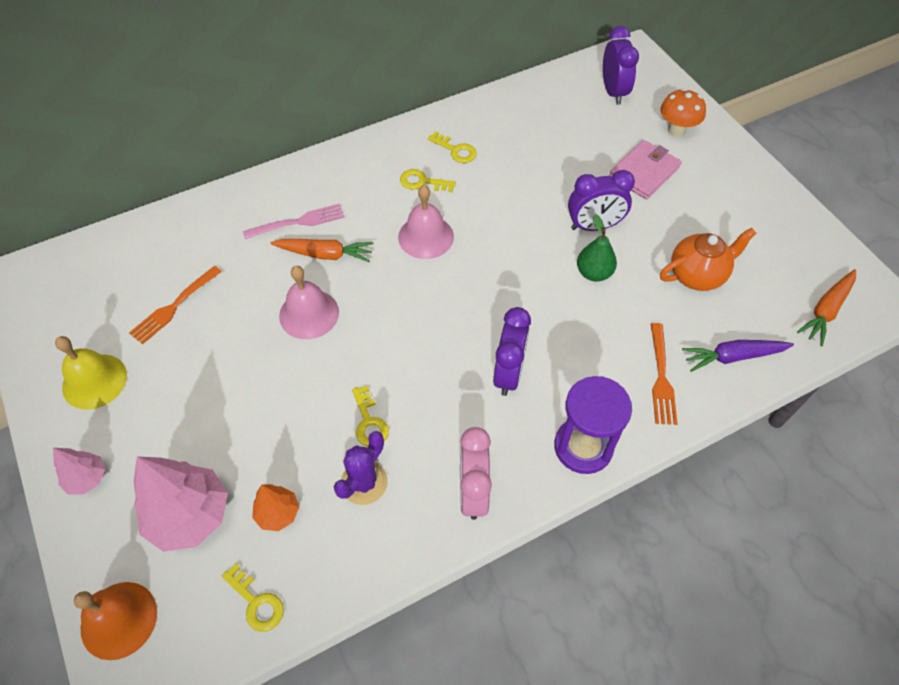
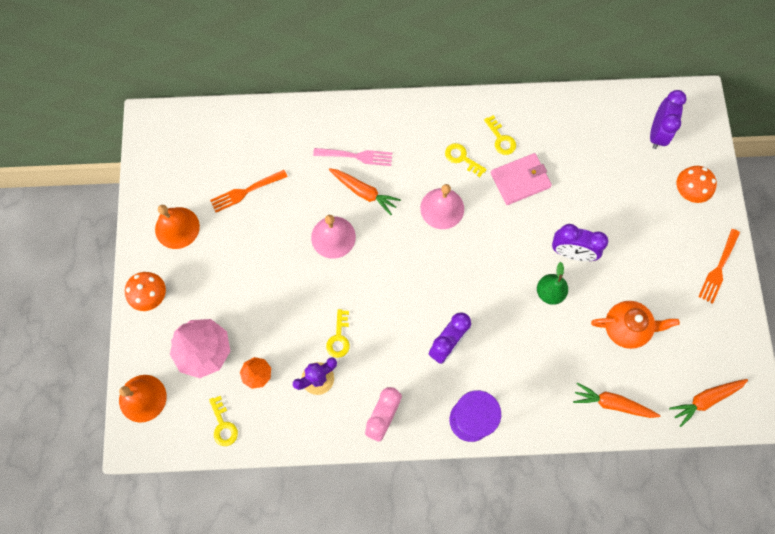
camera: 25 degrees right, 15 degrees up
pink tree [53,448,105,494] -> orange mushroom [125,272,166,311]
yellow bell [55,336,127,410] -> orange bell [155,205,200,249]
pink wallet [609,140,682,200] -> pink wallet moved to [491,153,552,205]
orange fork [651,323,678,425] -> orange fork moved to [698,229,740,304]
purple carrot [682,340,794,372] -> orange carrot [573,382,660,418]

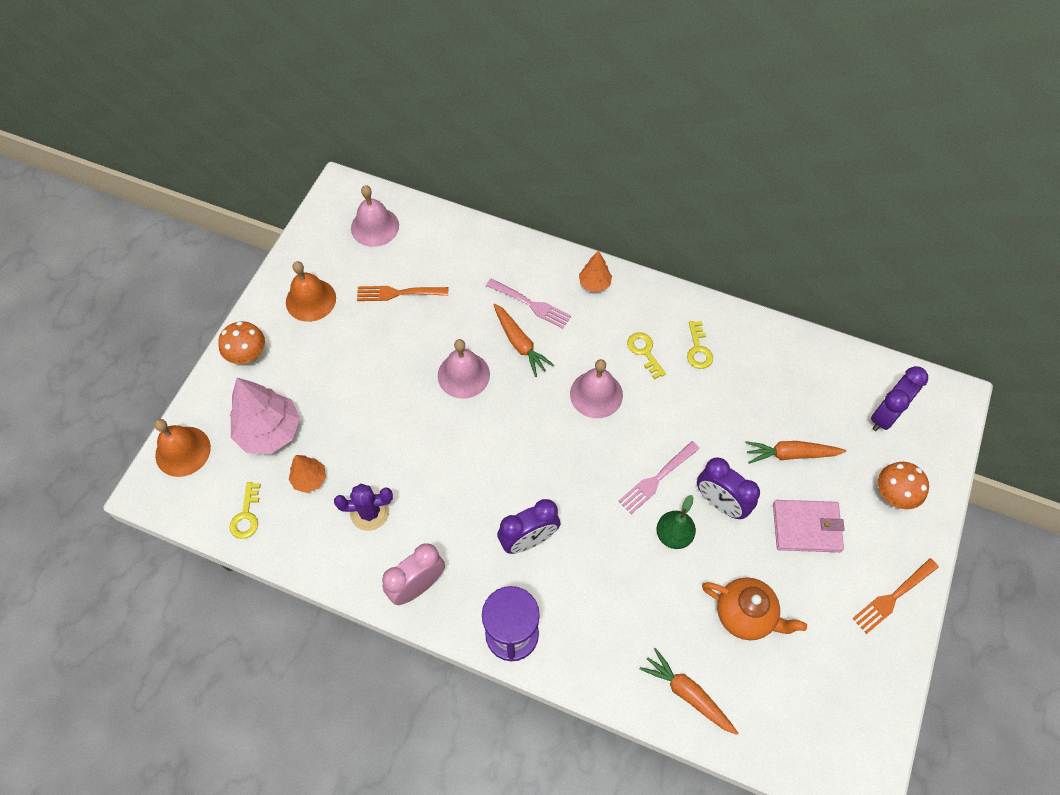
camera: 25 degrees right, 10 degrees down
yellow key [326,309,350,358] -> none
pink wallet [491,153,552,205] -> pink wallet moved to [773,500,845,552]
orange carrot [669,379,748,427] -> orange carrot moved to [745,441,846,464]
none -> pink bell [351,185,399,247]
none -> orange tree [579,250,612,292]
none -> pink fork [619,441,700,514]

